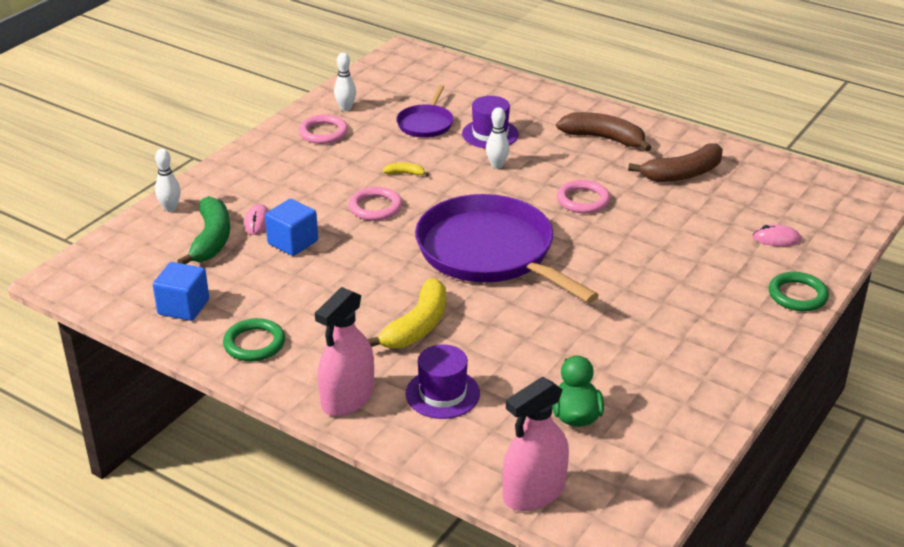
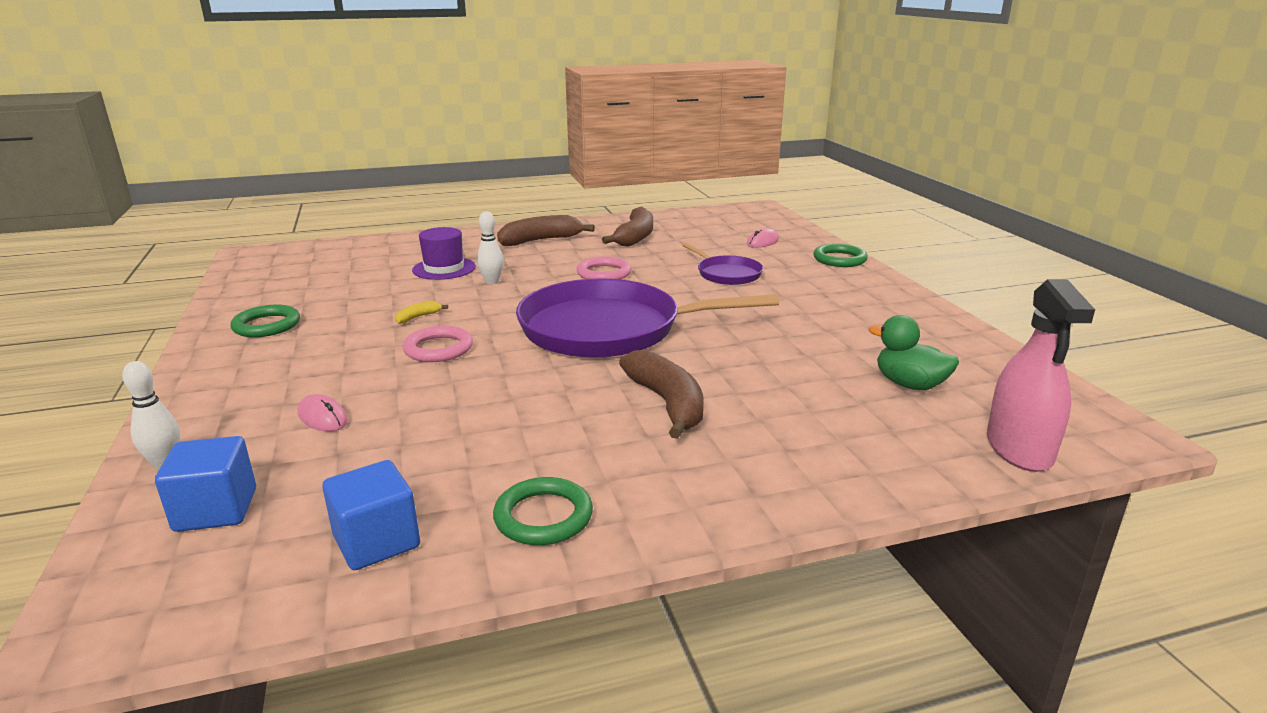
camera: 50 degrees left, 10 degrees down
green banana [177,196,230,264] -> none
blue cube [265,199,318,256] -> blue cube moved to [155,436,256,532]
pink ring [299,115,348,144] -> green ring [230,305,300,337]
pink spray bottle [315,287,374,416] -> none
white bowling pin [334,53,356,111] -> none
yellow banana [368,278,446,348] -> brown banana [619,350,704,439]
purple pan [396,85,453,138] -> purple pan moved to [682,243,763,285]
purple hat [406,344,480,419] -> none

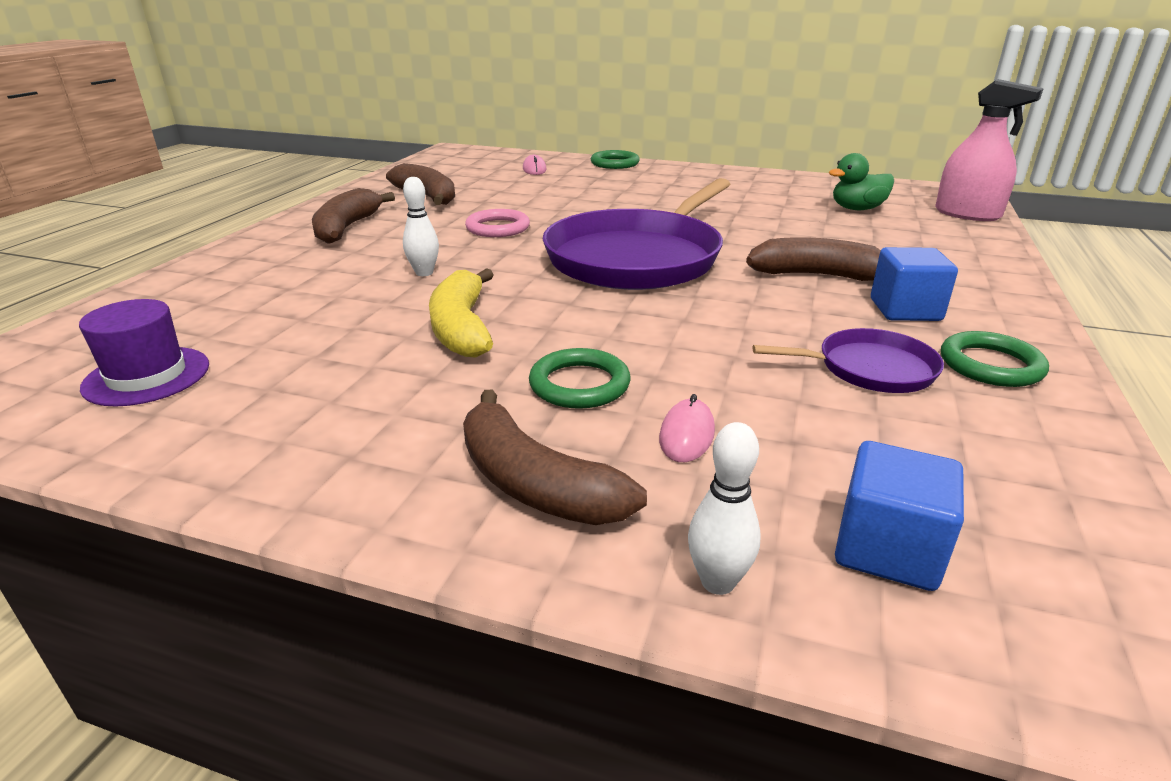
camera: 55 degrees left, 5 degrees up
green ring [230,305,300,337] -> green ring moved to [529,348,630,409]
pink mouse [298,394,348,431] -> pink mouse turned 60 degrees counterclockwise [659,394,715,462]
blue cube [322,460,420,570] -> blue cube moved to [871,247,958,321]
yellow banana [395,301,448,324] -> yellow banana [429,268,493,357], size x2.25
pink ring [403,326,473,362] -> none
purple hat [412,227,476,280] -> purple hat moved to [79,299,209,406]
purple pan [682,243,763,285] -> purple pan moved to [752,328,944,393]
none -> brown banana [463,390,647,525]

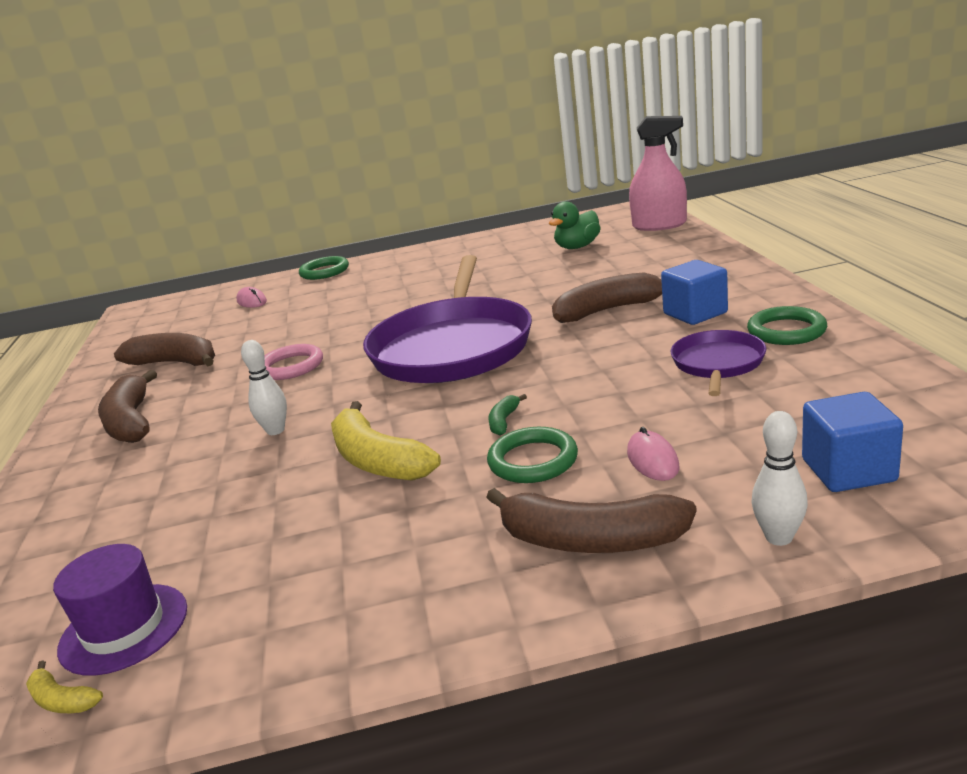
camera: 25 degrees left, 5 degrees down
purple pan [752,328,944,393] -> purple pan turned 45 degrees counterclockwise [671,330,766,396]
none -> yellow banana [26,660,103,713]
none -> green banana [488,394,527,436]

